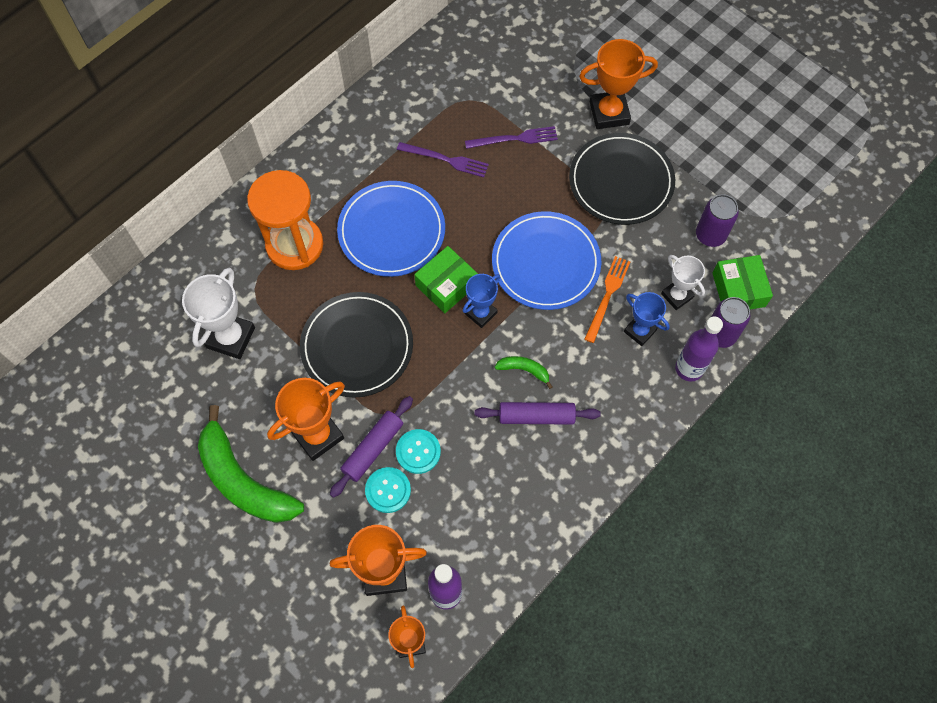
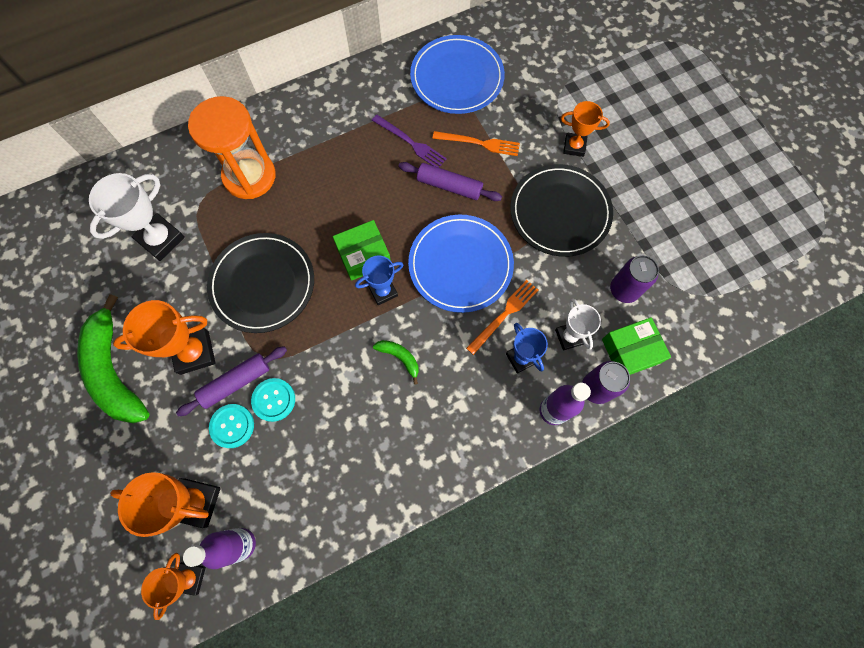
camera: 20 degrees right, 5 degrees up
blue plate [337,181,445,277] -> blue plate moved to [410,35,505,114]
purple fork [465,126,558,149] -> orange fork [432,131,520,156]
purple rolling pin [475,402,601,425] -> purple rolling pin moved to [398,162,502,201]
orange trophy [579,39,658,129] -> orange trophy [561,101,610,157], size x0.63
green box [712,255,773,309] -> green box turned 60 degrees clockwise [602,317,671,375]

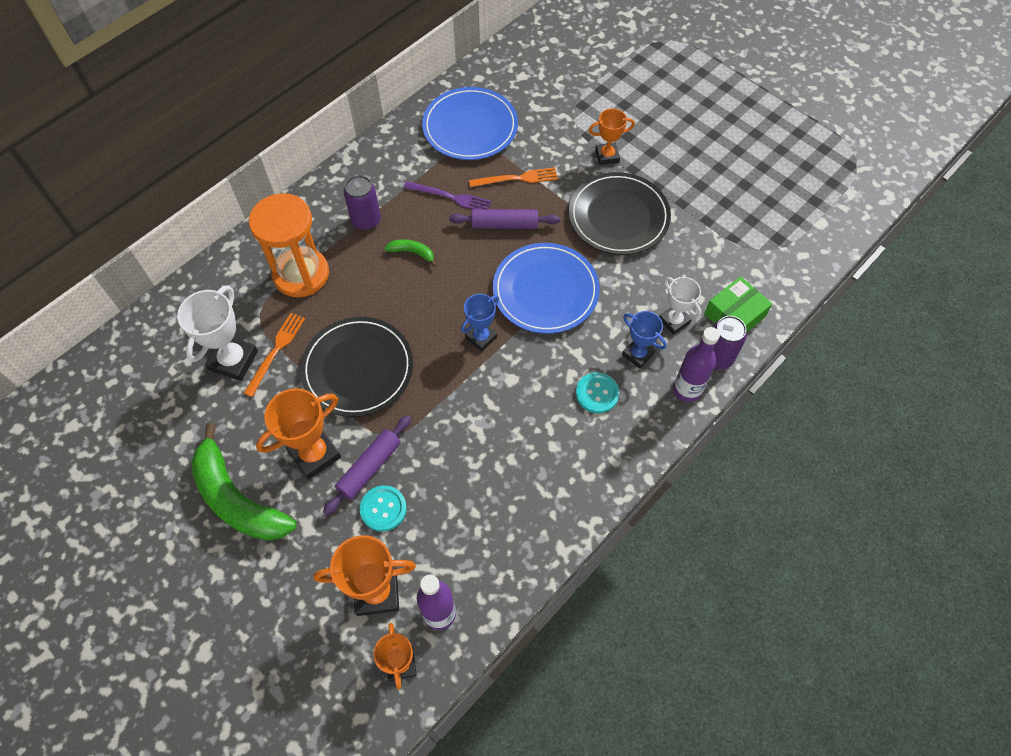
camera: 20 degrees left, 10 degrees down
turquoise button [251,378,295,422] -> turquoise button moved to [576,372,620,413]
green box [333,220,391,281] -> none
green banana [373,340,419,384] -> green banana moved to [385,239,436,267]
orange fork [466,280,538,355] -> orange fork moved to [244,313,305,397]
purple can [610,255,659,303] -> purple can moved to [344,175,381,230]

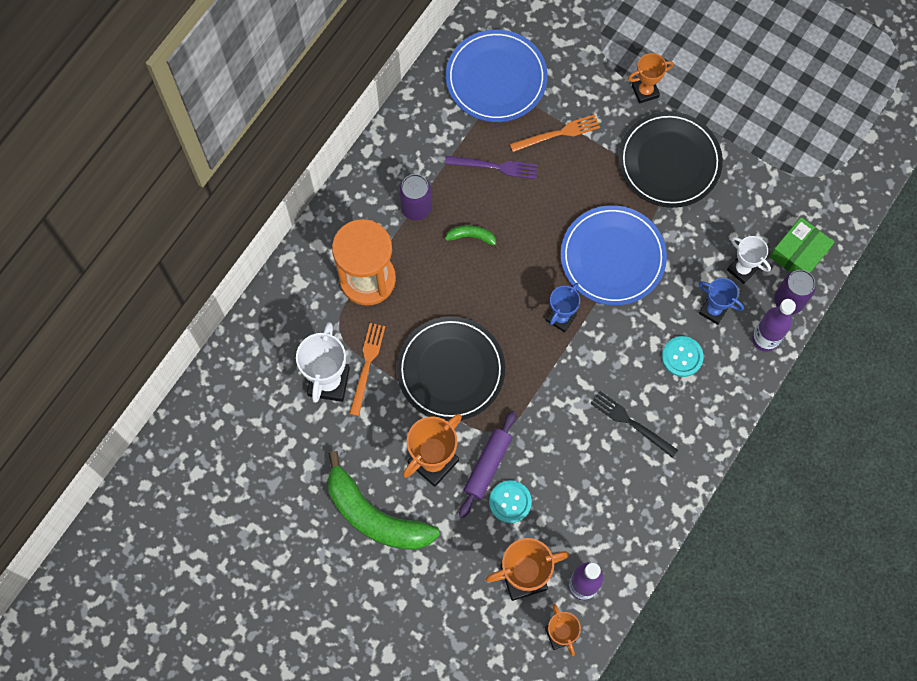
camera: 10 degrees left, 10 degrees up
purple rolling pin [449,209,560,229] -> none
none -> black fork [590,391,678,458]

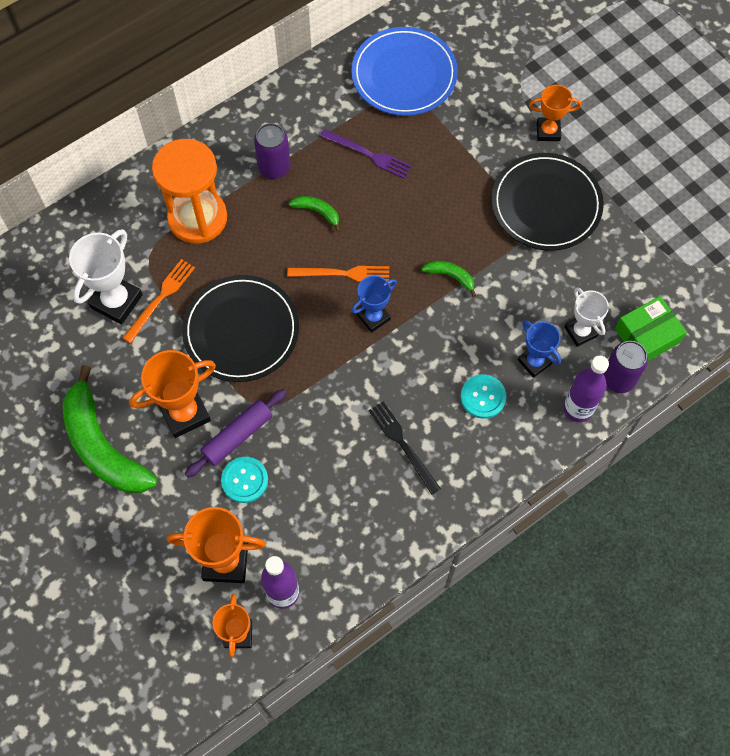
camera: 20 degrees right, 5 degrees down
orange fork [510,114,600,152] -> orange fork moved to [287,266,389,282]
blue plate [561,205,667,305] -> green banana [421,261,476,297]

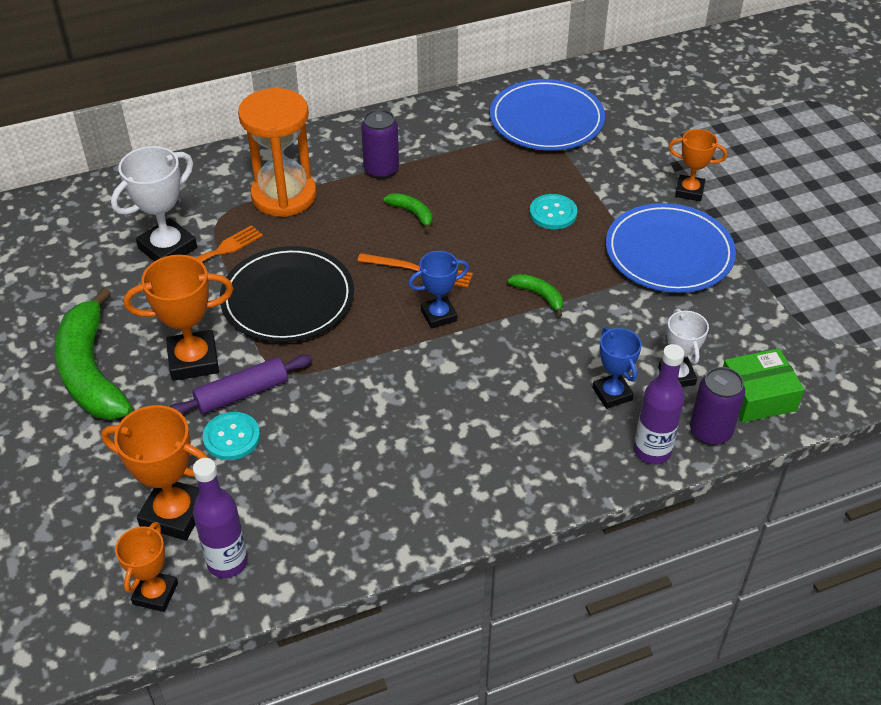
camera: 15 degrees right, 20 degrees down
purple fork [320,129,412,178] -> none
black fork [369,401,441,494] -> none
turquoise button [461,374,506,419] -> turquoise button moved to [530,194,577,229]
black plate [492,153,604,251] -> blue plate [606,203,736,293]

